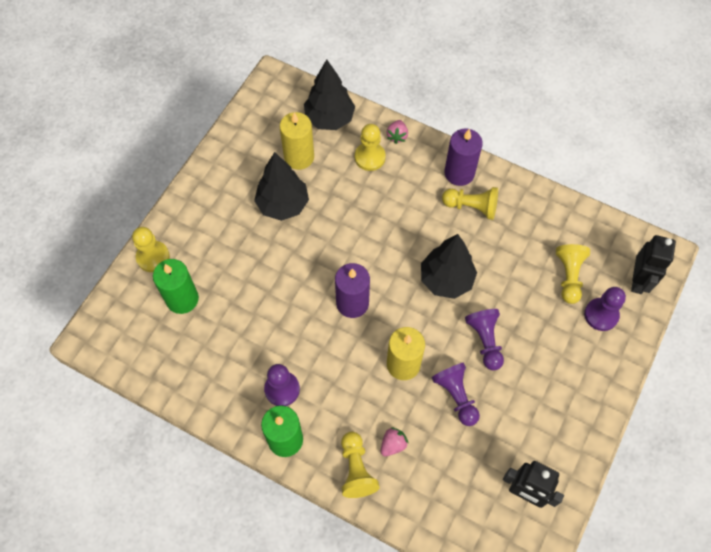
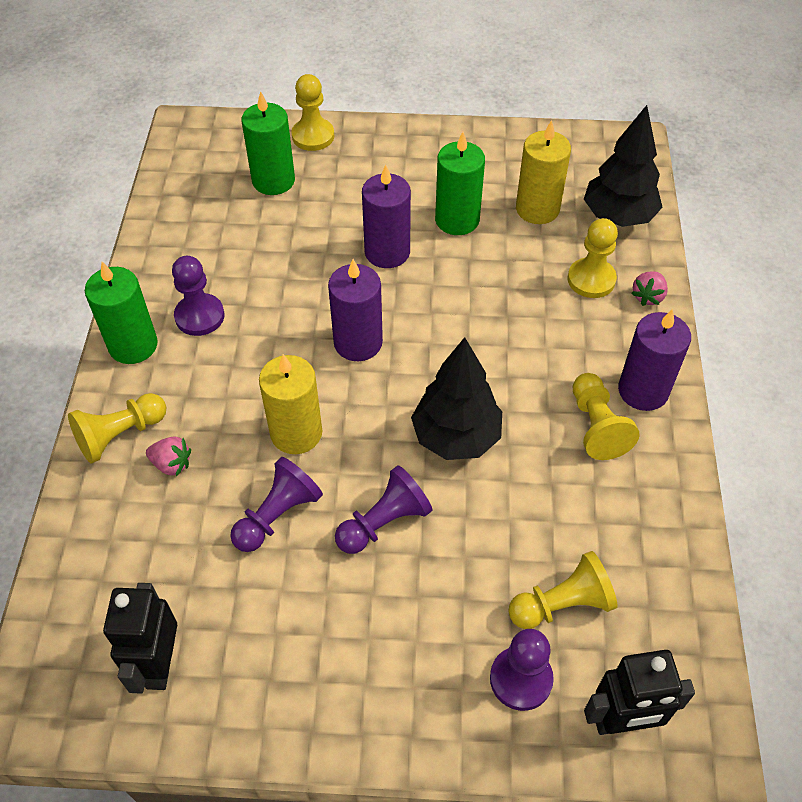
camera: 65 degrees right, 10 degrees down
black tree [254,152,309,221] -> green candle [435,132,485,235]
pink strawberry [386,120,408,144] -> pink strawberry turned 45 degrees counterclockwise [631,271,668,306]
none -> purple candle [362,165,411,268]

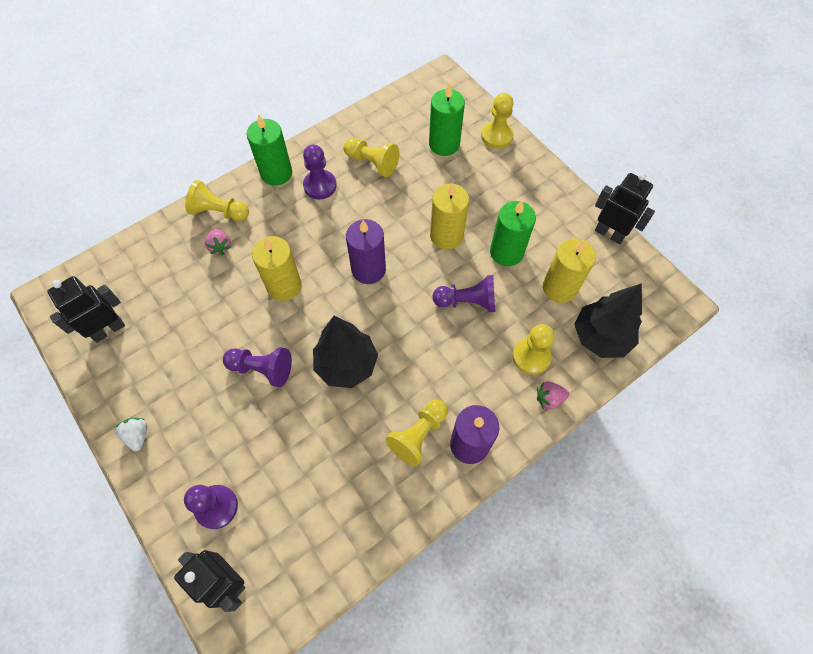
camera: 50 degrees right, 10 degrees up
purple pawn [230,457,323,552] -> purple pawn moved to [432,275,495,312]
purple candle [362,165,411,268] -> yellow candle [430,182,469,249]
yellow pawn [508,551,618,629] -> yellow pawn moved to [344,138,399,177]
none -> white strawberry [115,418,147,451]
none -> black robot [595,172,655,244]

